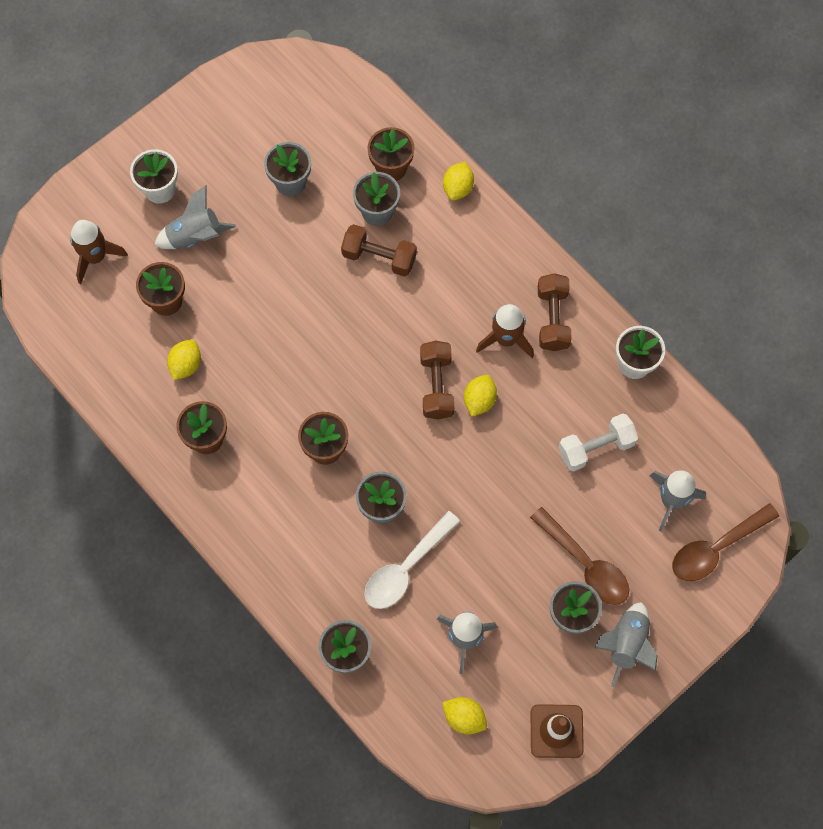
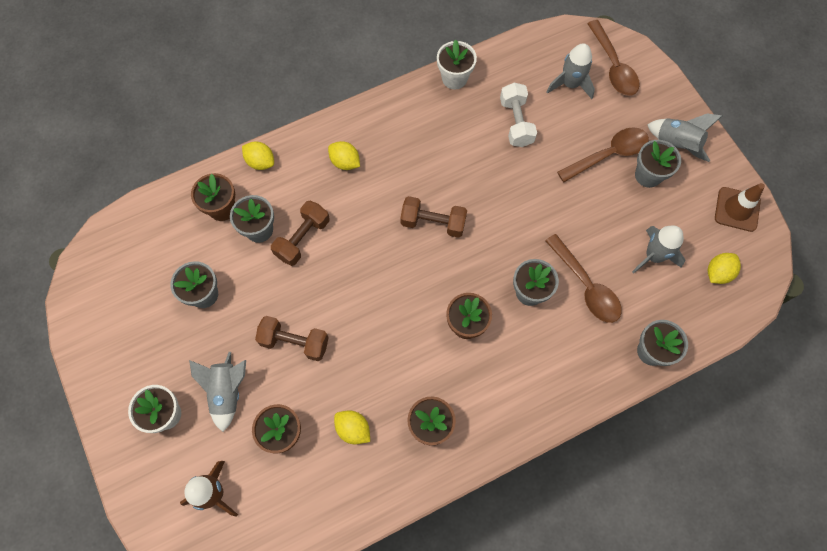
camera: 75 degrees left, 0 degrees up
white spoon [364,511,460,609] -> brown spoon [545,234,622,323]
yellow lemon [464,375,497,416] -> yellow lemon moved to [328,141,360,170]
brown rocket [476,304,534,358] -> none
brown dumbbell [538,273,572,351] -> brown dumbbell moved to [255,316,329,361]

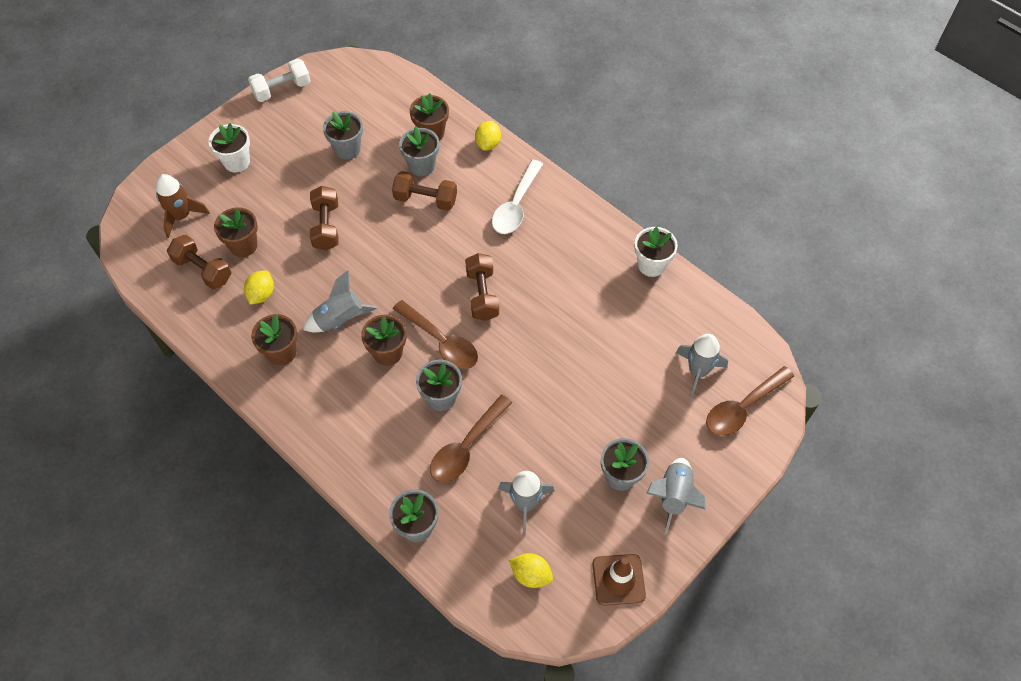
camera: 70 degrees right, 10 degrees down
grey rocket [189,352,246,432] -> grey rocket moved to [303,270,377,332]
yellow lemon [328,141,360,170] -> white spoon [492,160,543,234]
white dumbbell [500,83,537,147] -> white dumbbell moved to [248,58,311,102]
brown spoon [557,127,649,182] -> brown spoon moved to [393,300,478,369]
none -> brown dumbbell [167,235,232,289]

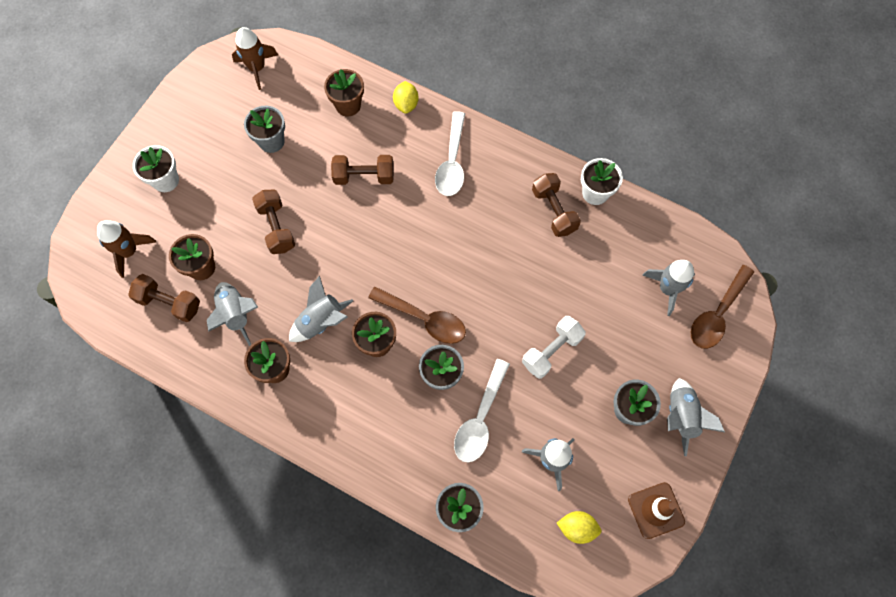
camera: 15 degrees left, 10 degrees up
yellow lemon [244,270,274,305] -> grey rocket [207,282,258,346]
white dumbbell [248,58,311,102] -> white dumbbell moved to [522,316,586,379]
grey flower pot [399,126,439,176] -> none
brown spoon [430,395,513,482] -> white spoon [454,359,510,462]
brown dumbbell [465,253,499,321] -> brown dumbbell moved to [532,173,581,237]
none -> brown rocket [232,27,278,90]

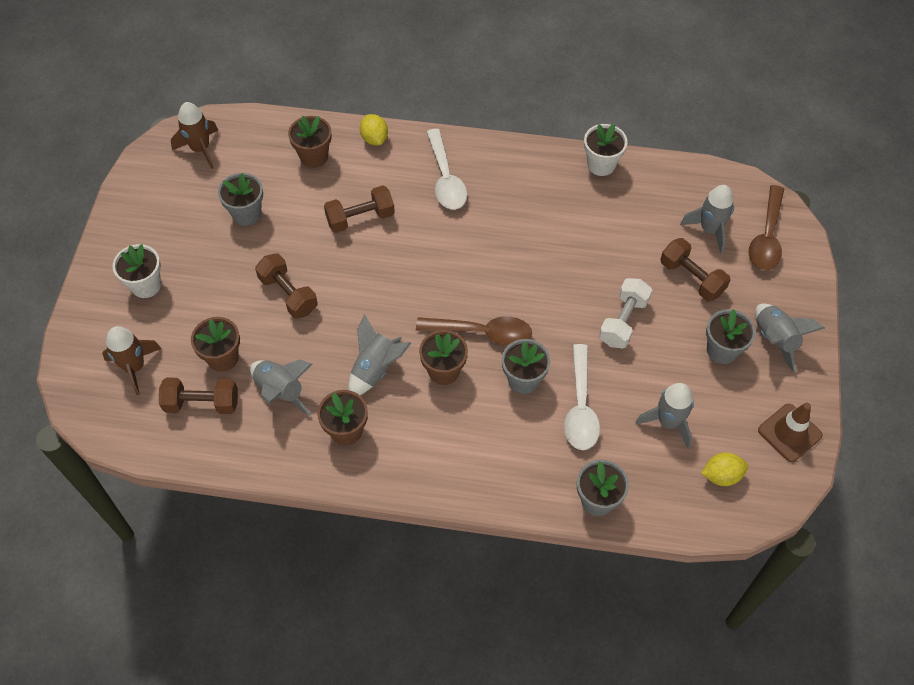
camera: 20 degrees left, 10 degrees down
brown dumbbell [532,173,581,237] -> brown dumbbell moved to [660,238,730,301]

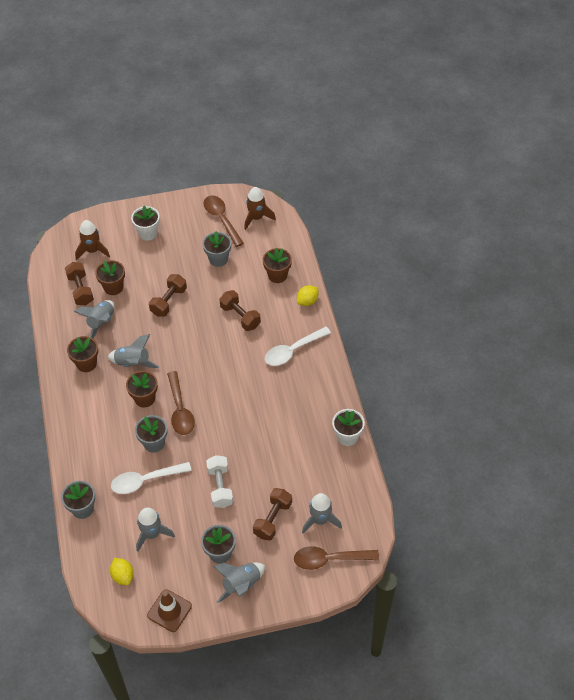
camera: 70 degrees right, 5 degrees down
white dumbbell [599,278,652,348] -> white dumbbell turned 75 degrees clockwise [206,455,233,508]
none -> brown spoon [203,195,244,247]

